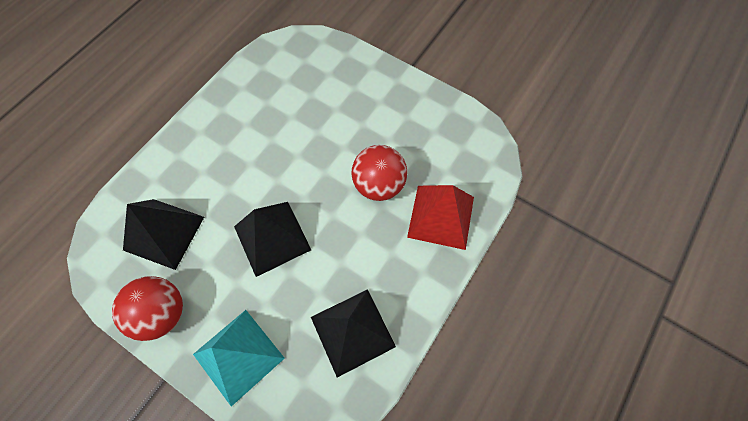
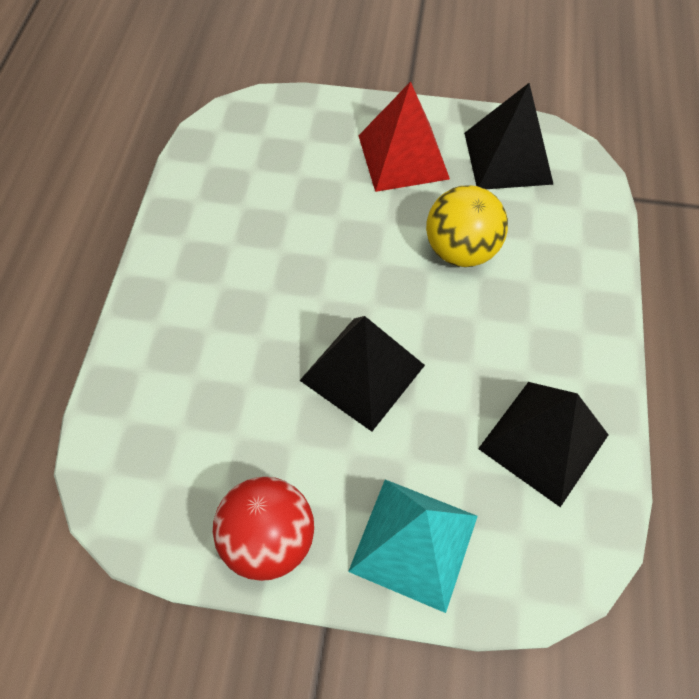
camera: 25 degrees left, 5 degrees down
black pyramid [123,199,204,270] -> black pyramid moved to [464,83,554,189]
red ball [351,145,407,201] -> yellow ball [426,185,508,267]
red pyramid [407,185,474,250] -> red pyramid moved to [358,81,450,192]

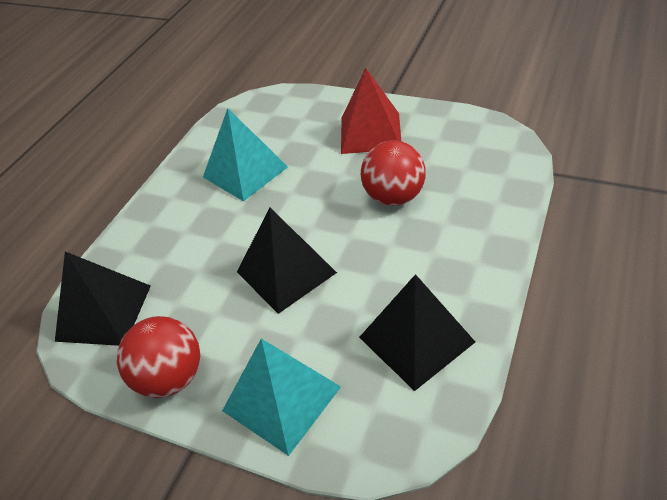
camera: 20 degrees right, 15 degrees down
yellow ball [426,185,508,267] -> red ball [361,140,426,206]
black pyramid [464,83,554,189] -> black pyramid moved to [55,251,151,346]
none -> turquoise pyramid [203,108,288,202]

